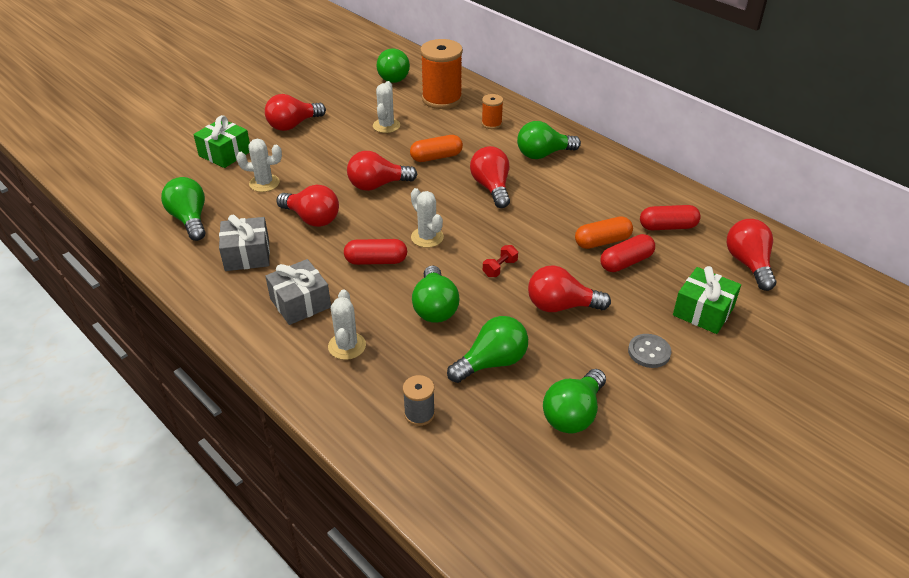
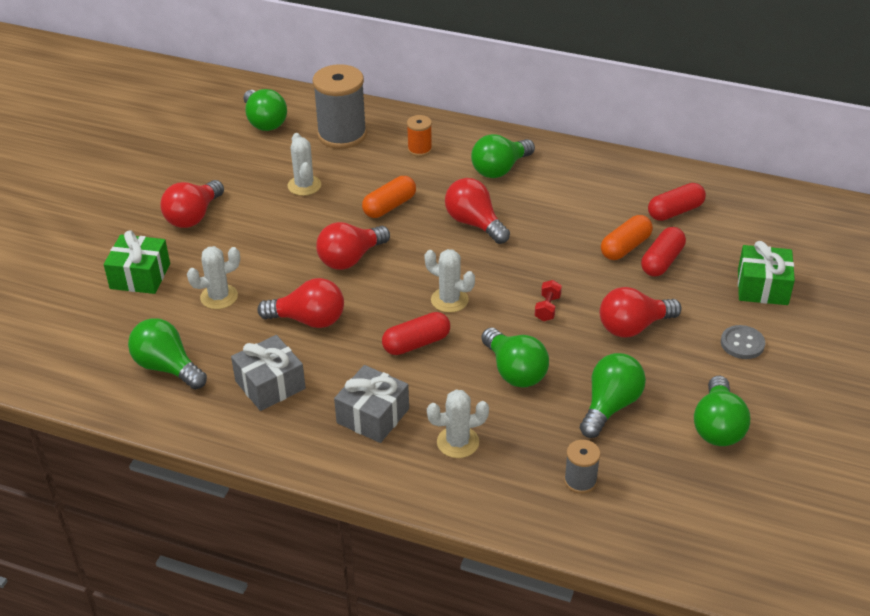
camera: 25 degrees left, 0 degrees up
white cactus [328,289,366,360] -> white cactus turned 75 degrees counterclockwise [427,390,489,458]
orange spool [420,39,463,109] -> grey spool [313,64,367,149]
red light bulb [727,219,776,291] -> none

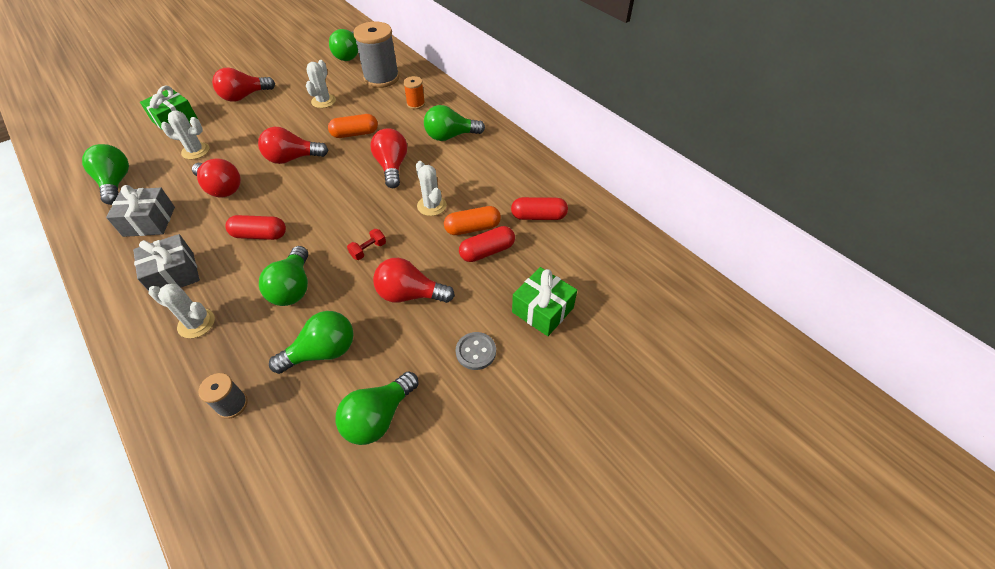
camera: 30 degrees right, 10 degrees up
white cactus [424,249,475,313] -> white cactus moved to [416,161,447,216]

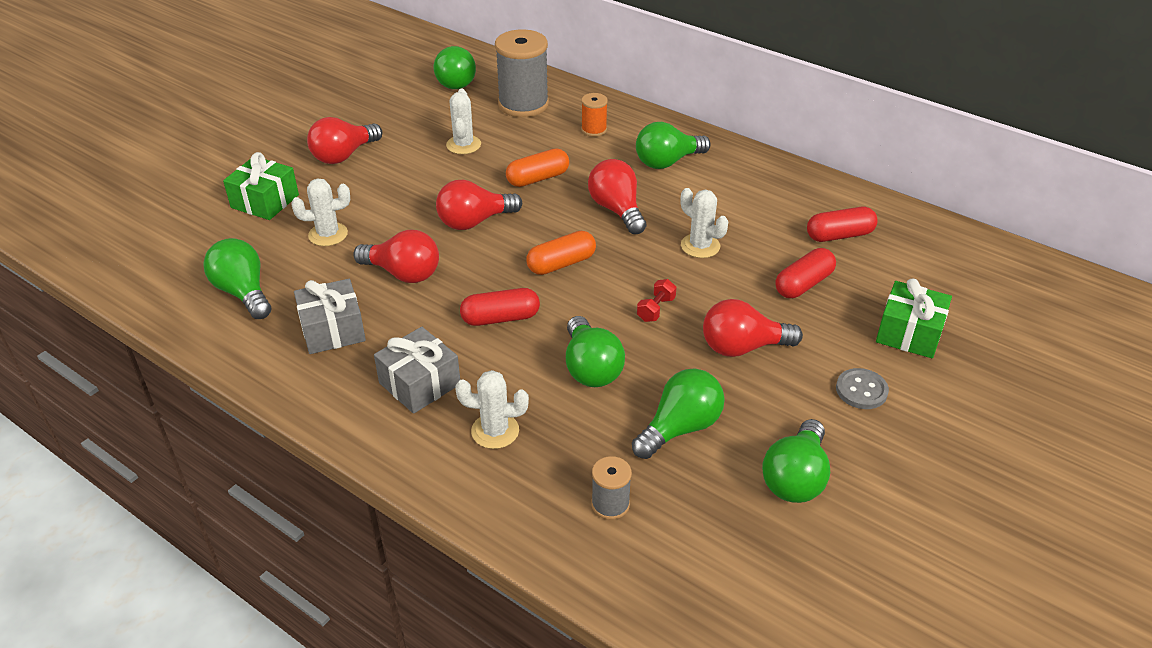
camera: 15 degrees left, 10 degrees down
orange capsule [444,206,501,235] -> orange capsule moved to [526,231,596,275]

